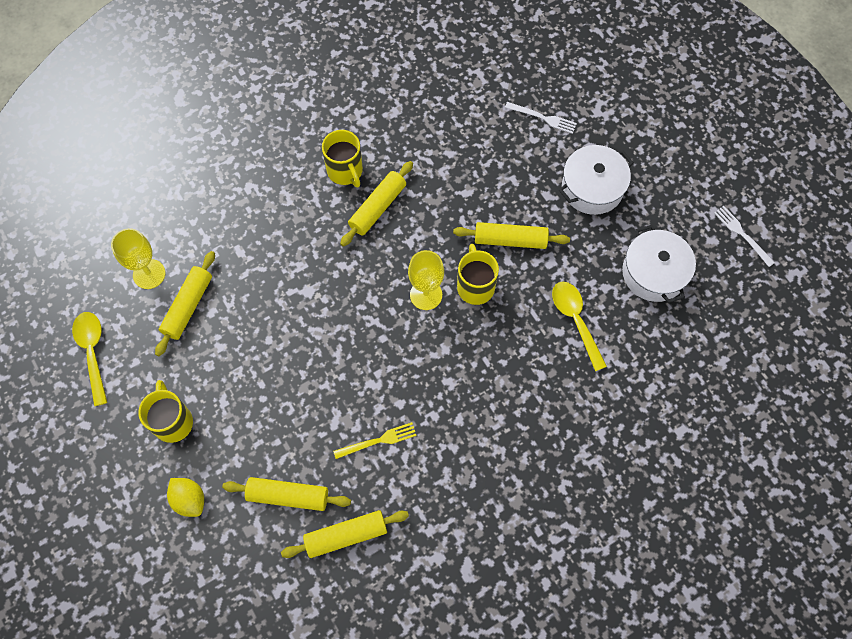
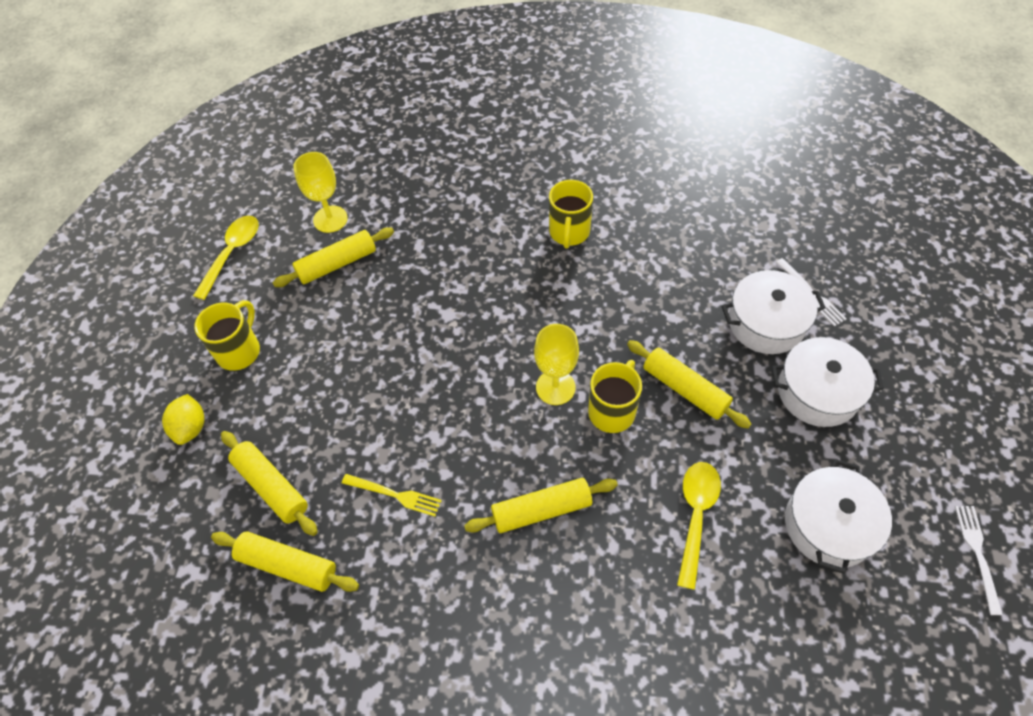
camera: 40 degrees right, 10 degrees down
yellow rolling pin [340,161,413,247] -> yellow rolling pin moved to [464,478,618,533]
none -> white pot [722,270,826,354]

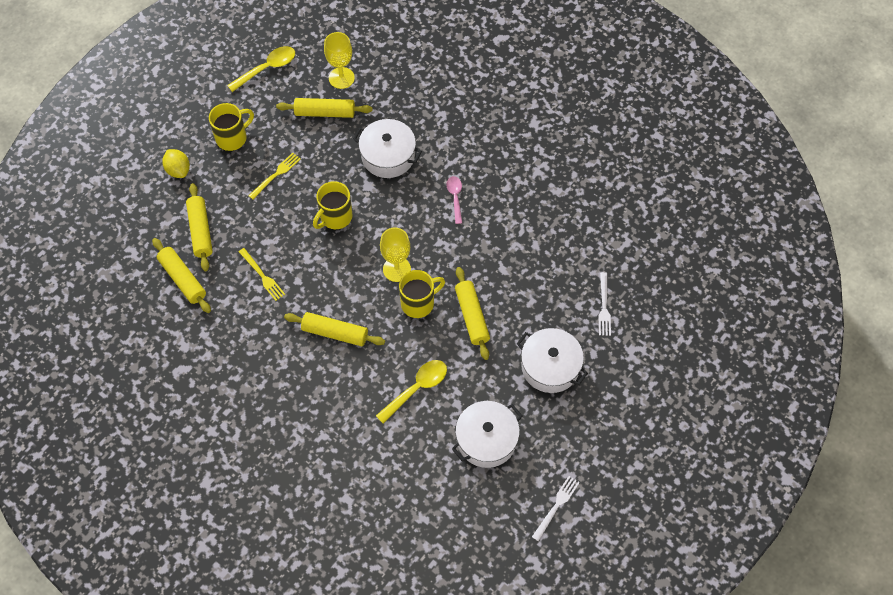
camera: 30 degrees right, 5 degrees up
yellow lemon [162,394,205,445] -> yellow lemon turned 60 degrees counterclockwise [162,149,190,178]
yellow mug [549,180,593,249] -> yellow mug moved to [313,181,352,229]
white pot [722,270,826,354] -> white pot moved to [353,119,422,178]
none -> yellow fork [248,153,301,199]
none -> pink spoon [447,176,462,224]

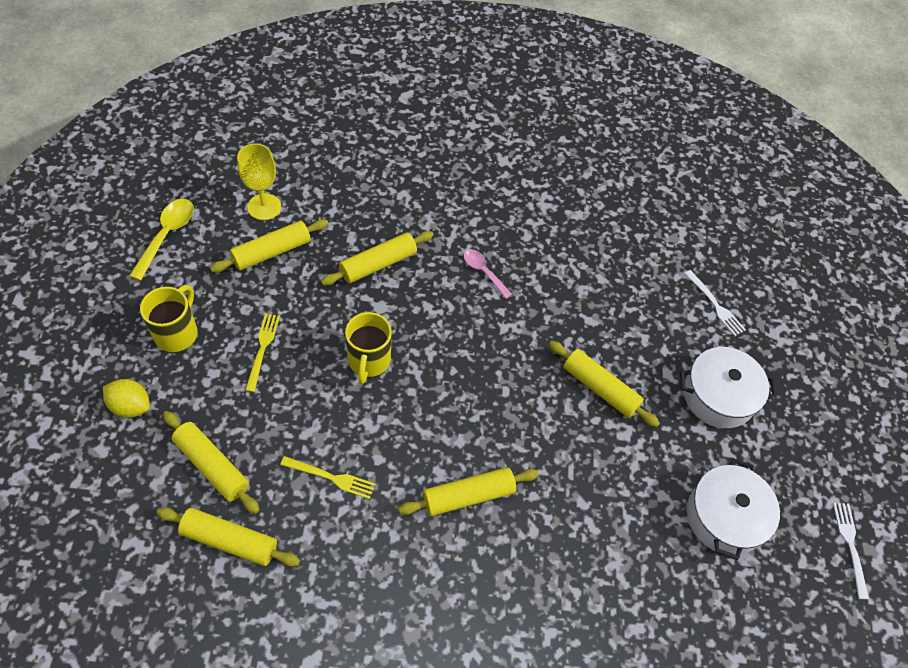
camera: 40 degrees left, 5 degrees down
white pot [353,119,422,178] -> yellow rolling pin [321,231,434,286]
yellow spoon [376,360,447,424] -> none
yellow goblet [380,227,411,282] -> none
yellow mug [399,270,445,318] -> none

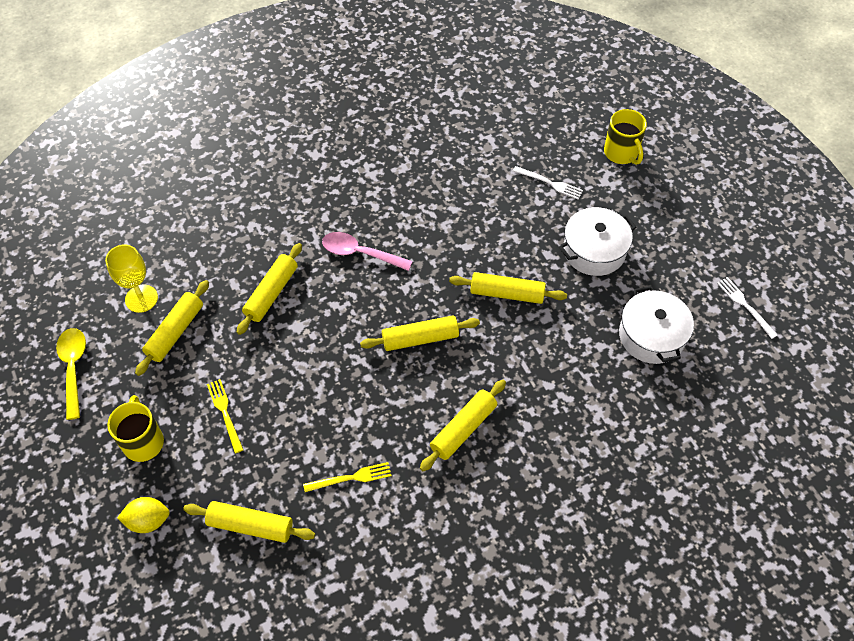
camera: 25 degrees left, 0 degrees up
yellow rolling pin [157,507,300,567] -> yellow rolling pin moved to [360,316,480,351]
yellow mug [345,312,392,384] -> yellow mug moved to [604,109,647,165]
pink spoon [464,249,512,299] -> pink spoon [322,232,413,271], size x1.52

